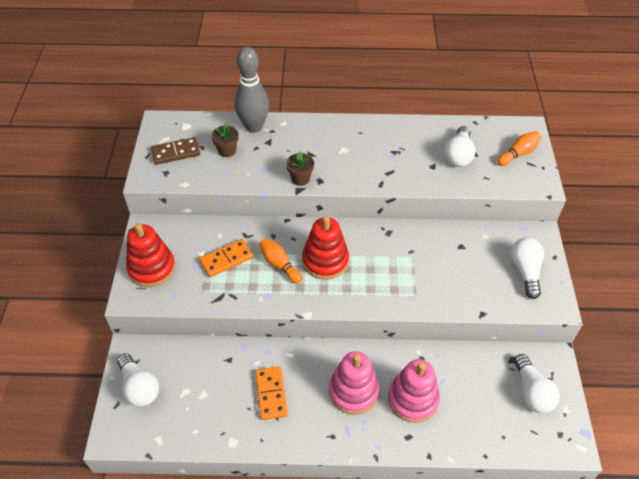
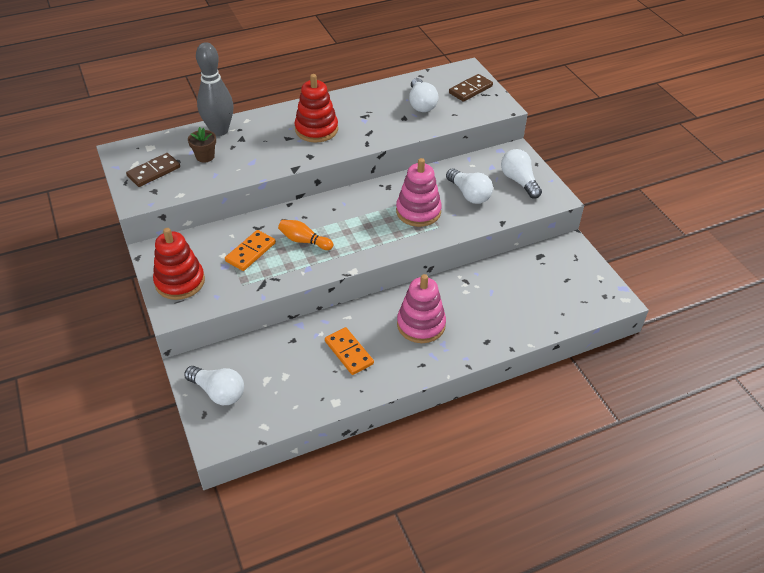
camera: 25 degrees left, 5 degrees down
brown flower pot [286,152,314,186] -> none
red stacking toy [302,216,349,280] -> red stacking toy moved to [294,74,338,142]
pink stacking toy [388,359,440,423] -> pink stacking toy moved to [396,158,442,227]
orange bowling pin [497,131,542,166] -> brown domino [449,74,493,102]
white light bulb [514,354,560,413] -> white light bulb moved to [446,168,493,204]

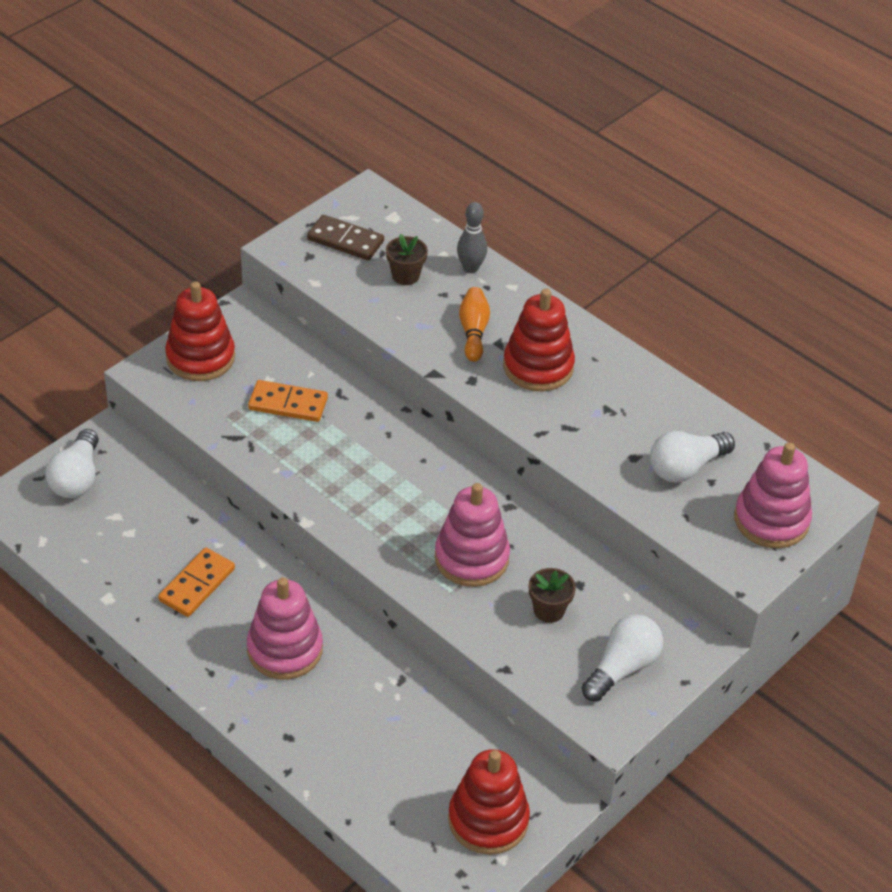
camera: 65 degrees right, 0 degrees up
grey bowling pin [196,42,234,136] -> grey bowling pin [457,202,487,273], size x0.56
orange bowling pin [278,220,333,250] -> orange bowling pin moved to [459,287,490,362]
white light bulb [446,168,493,204] -> brown flower pot [529,568,576,623]
brown domino [449,74,493,102] -> pink stacking toy [734,442,812,548]
none -> red stacking toy [448,749,530,855]

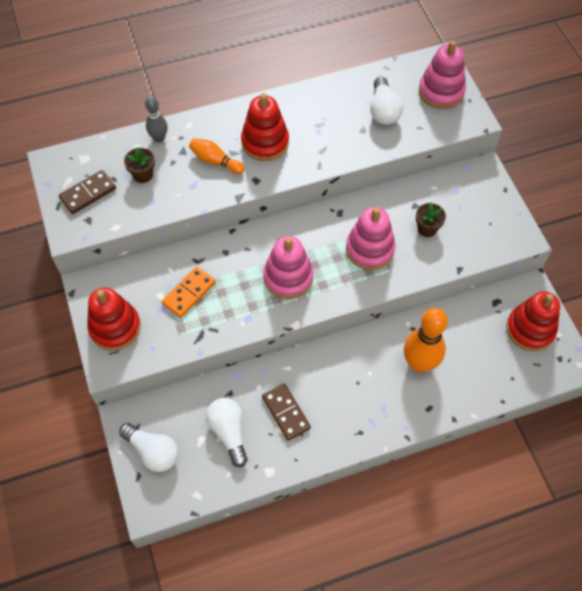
camera: 60 degrees left, 15 degrees up
orange domino [158,548,235,617] -> brown domino [262,383,311,441]
pink stacking toy [247,577,323,679] -> pink stacking toy moved to [263,236,313,299]
white light bulb [582,614,663,702] -> white light bulb moved to [206,398,248,467]
none -> orange bowling pin [404,308,448,373]

